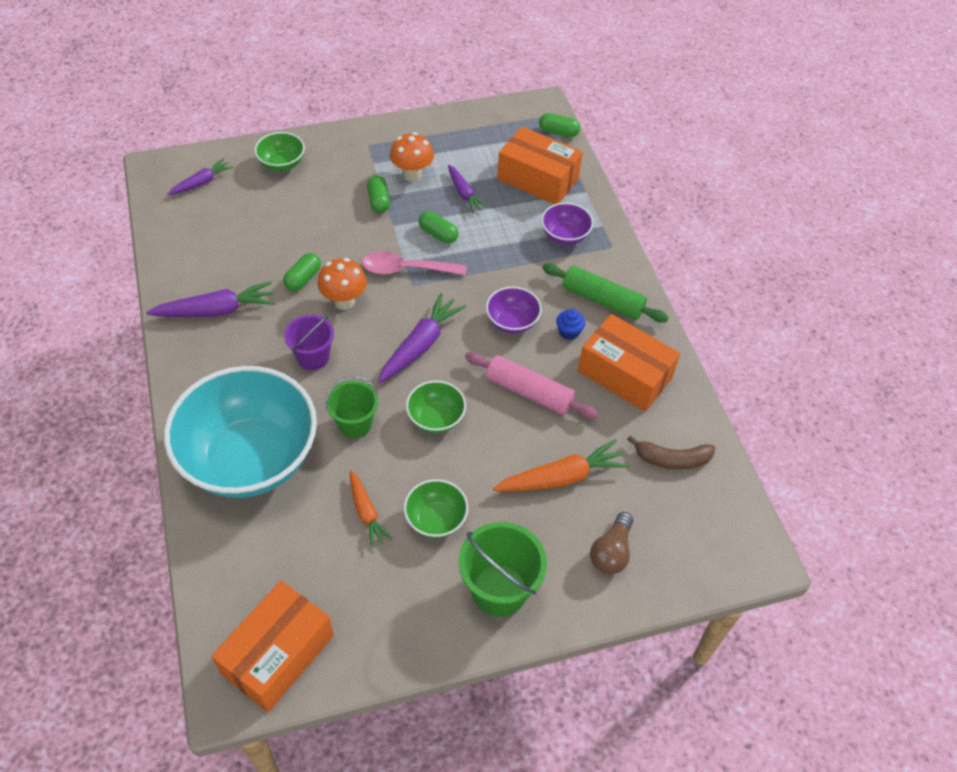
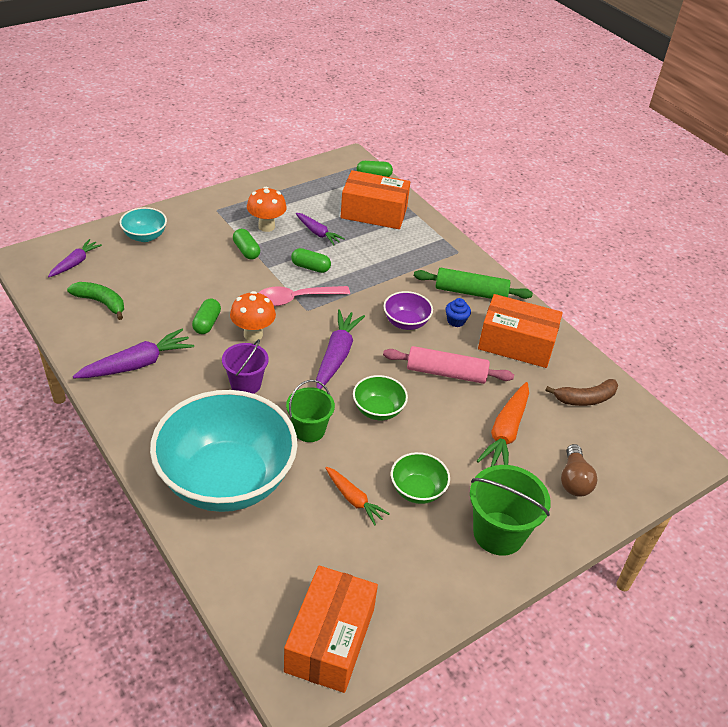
camera: 20 degrees left, 10 degrees down
green bowl [254,132,305,171] -> turquoise bowl [120,207,167,242]
orange carrot [493,439,630,492] -> orange carrot turned 150 degrees clockwise [477,382,529,467]
purple bowl [541,203,593,245] -> none
none -> green banana [67,282,124,320]

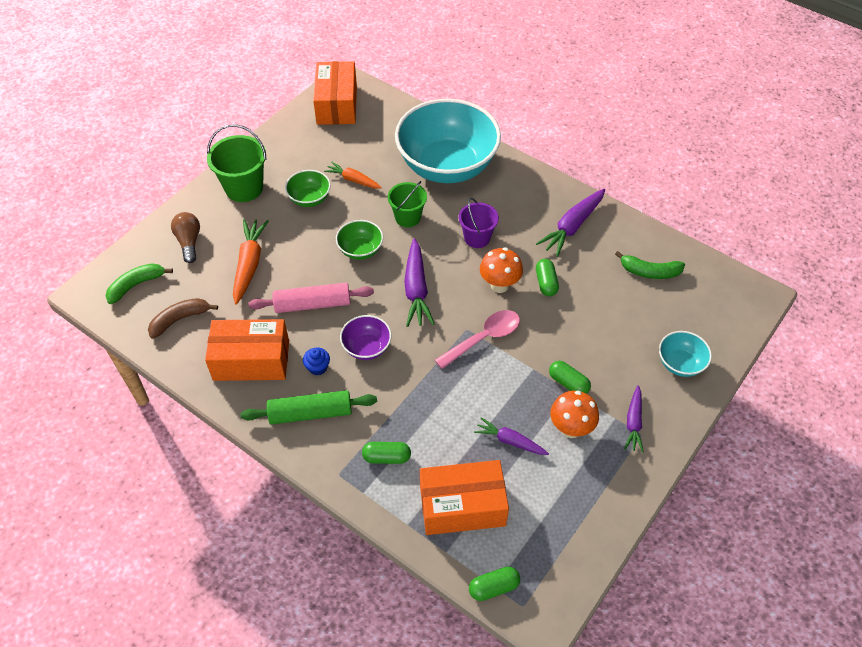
camera: 165 degrees right, 10 degrees up
purple carrot [48,239,102,277] -> purple carrot moved to [624,385,644,453]
green capsule [291,248,331,273] -> green capsule moved to [362,442,411,464]
none -> green banana [106,263,173,304]

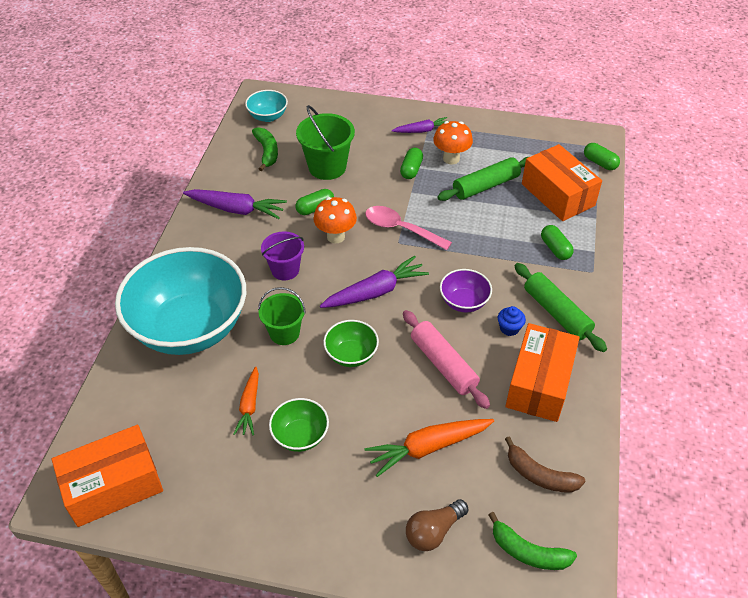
camera: 115 degrees left, 5 degrees down
orange box [205,319,289,381] -> orange box turned 45 degrees clockwise [505,323,580,422]
green bucket [207,124,267,202] -> green bucket moved to [296,105,355,180]
purple carrot [474,417,549,455] -> green rolling pin [437,157,528,201]
turquoise bowl [659,331,712,377] -> turquoise bowl moved to [245,90,288,122]

